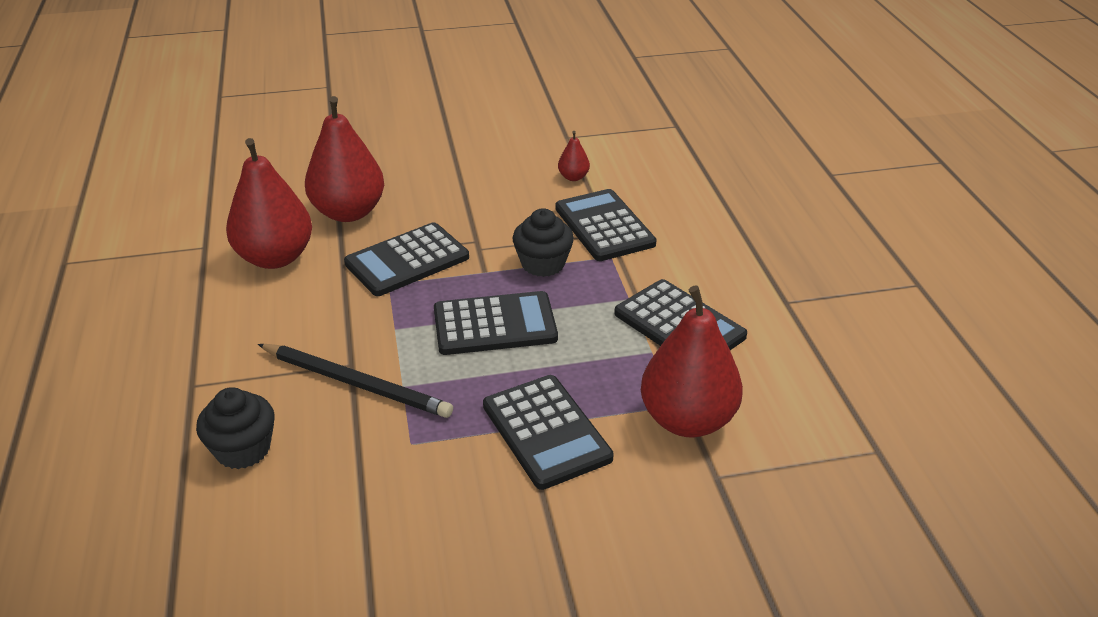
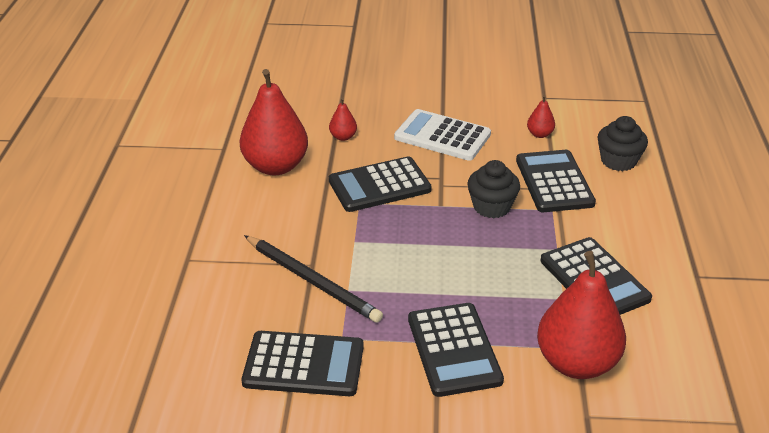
camera: 15 degrees right, 0 degrees up
black cupcake [196,387,275,469] -> black cupcake moved to [598,116,648,171]
red pear [305,96,384,222] -> red pear [329,98,357,141], size x0.43
black calculator [434,291,558,355] -> black calculator moved to [241,331,364,396]
none -> white calculator [394,109,491,161]

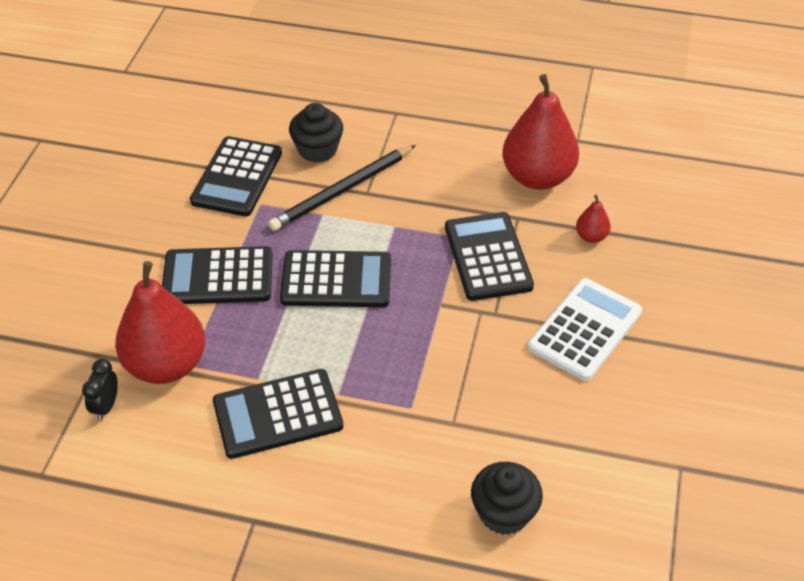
camera: 100 degrees right, 10 degrees up
black cupcake [467,160,520,218] -> black cupcake moved to [289,103,343,163]
black calculator [516,150,596,212] -> black calculator moved to [280,250,391,307]
red pear [527,95,555,138] -> none
none -> black clock [82,359,118,421]

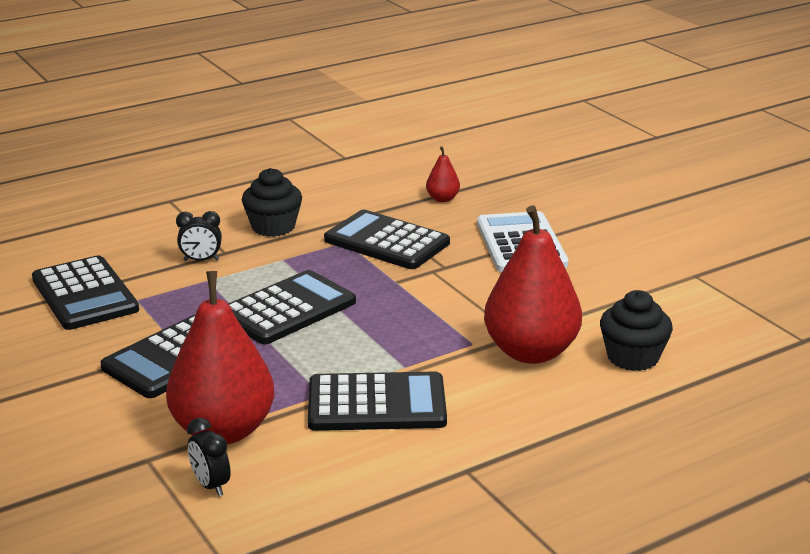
camera: 45 degrees left, 20 degrees down
black calculator [213,369,344,459] -> black calculator turned 120 degrees counterclockwise [308,371,447,431]
black pencil [268,145,416,231] -> black clock [176,211,222,261]
black cupcake [289,103,343,163] -> black cupcake moved to [242,168,302,237]
red pear [502,74,579,190] -> red pear moved to [484,205,582,364]

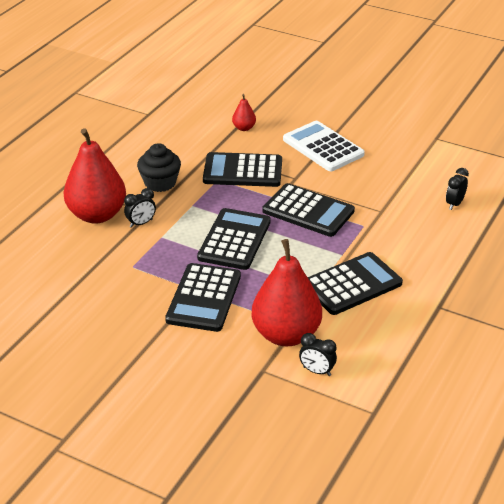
camera: 30 degrees left, 10 degrees up
black calculator [32,255,139,330] -> black calculator moved to [262,183,355,237]
red pear [484,205,582,364] -> red pear moved to [63,128,126,224]
black cupcake [600,290,673,371] -> black clock [446,168,469,210]

